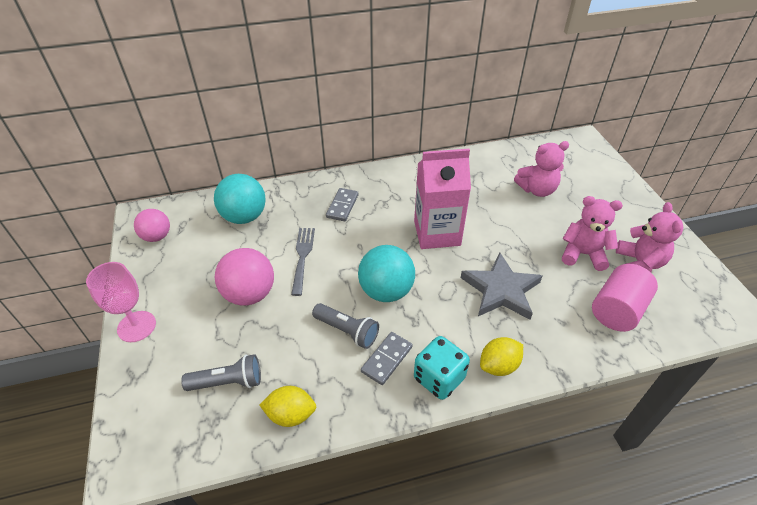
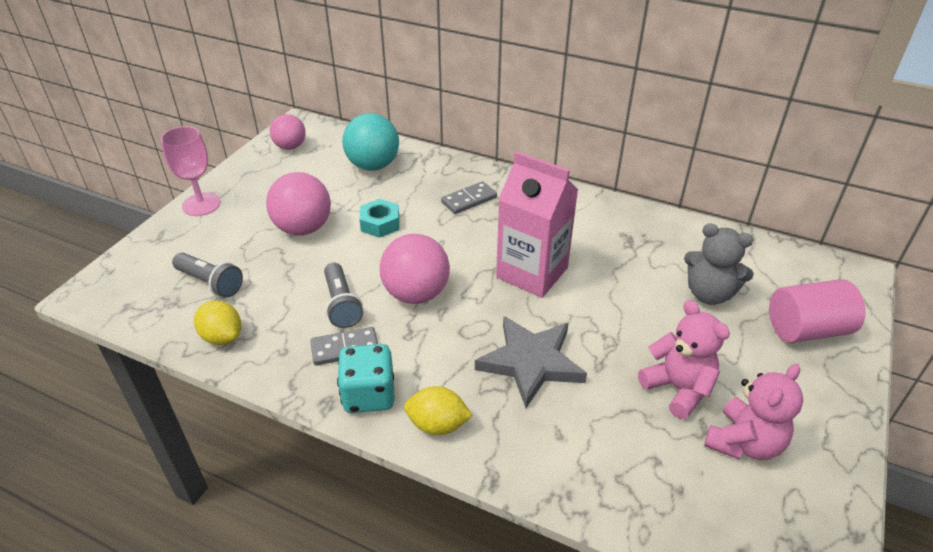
camera: 40 degrees right, 5 degrees down
grey fork [291,228,315,296] -> turquoise nut [359,199,399,238]
turquoise ball [358,245,415,302] -> pink ball [380,234,450,304]
pink teddy bear [514,141,569,197] -> grey teddy bear [684,223,754,305]
pink cylinder [592,264,658,332] -> pink cylinder moved to [769,279,865,343]

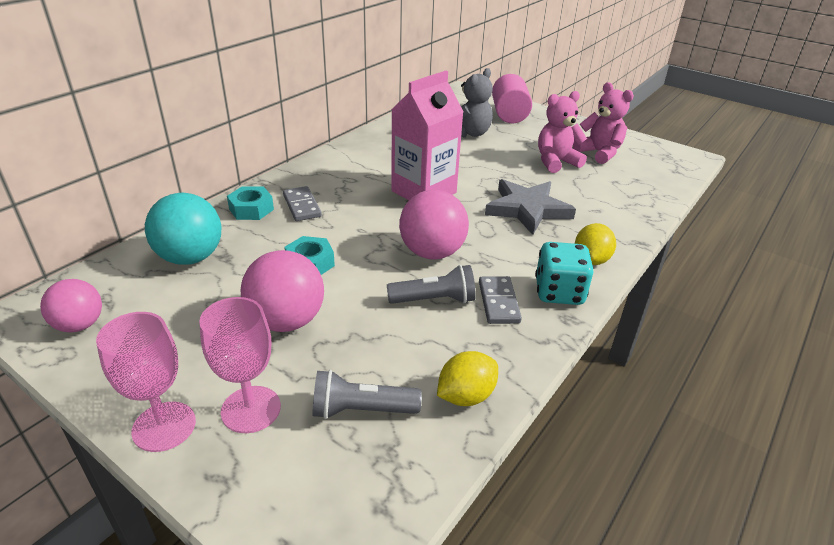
camera: 80 degrees left, 5 degrees down
grey flashlight [172,253,243,298] -> grey flashlight turned 135 degrees counterclockwise [312,370,422,419]
none -> pink goblet [199,297,281,433]
none -> turquoise nut [227,186,274,220]

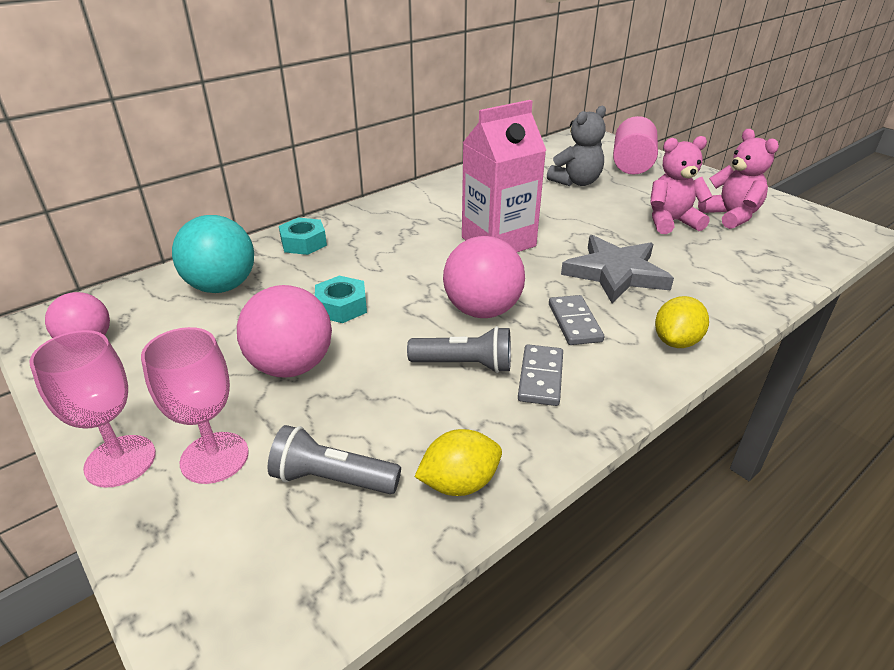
camera: 15 degrees right, 0 degrees up
grey domino [283,186,322,221] -> grey domino moved to [549,295,604,345]
turquoise dice [535,242,594,305] -> none

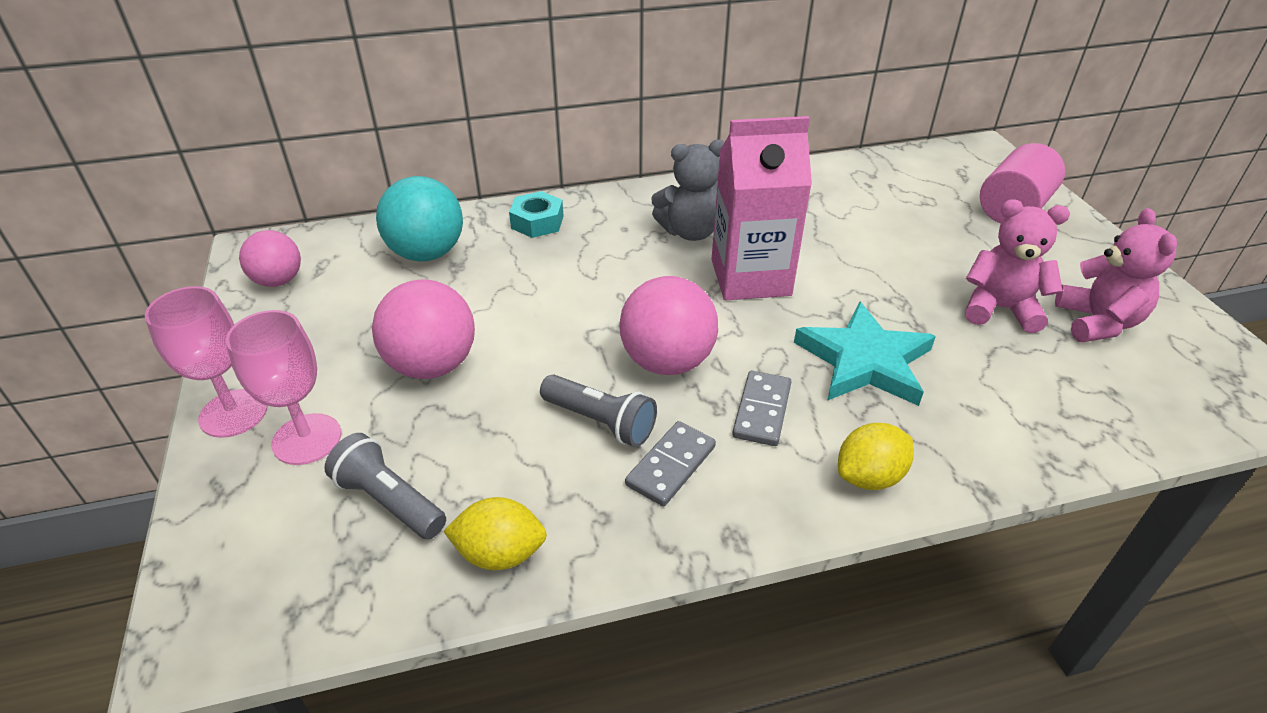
camera: 25 degrees right, 5 degrees up
turquoise nut [315,276,367,323] -> none
grey teddy bear [547,106,606,186] -> grey teddy bear moved to [651,140,724,241]
grey star [561,235,674,303] -> turquoise star [794,301,936,406]

